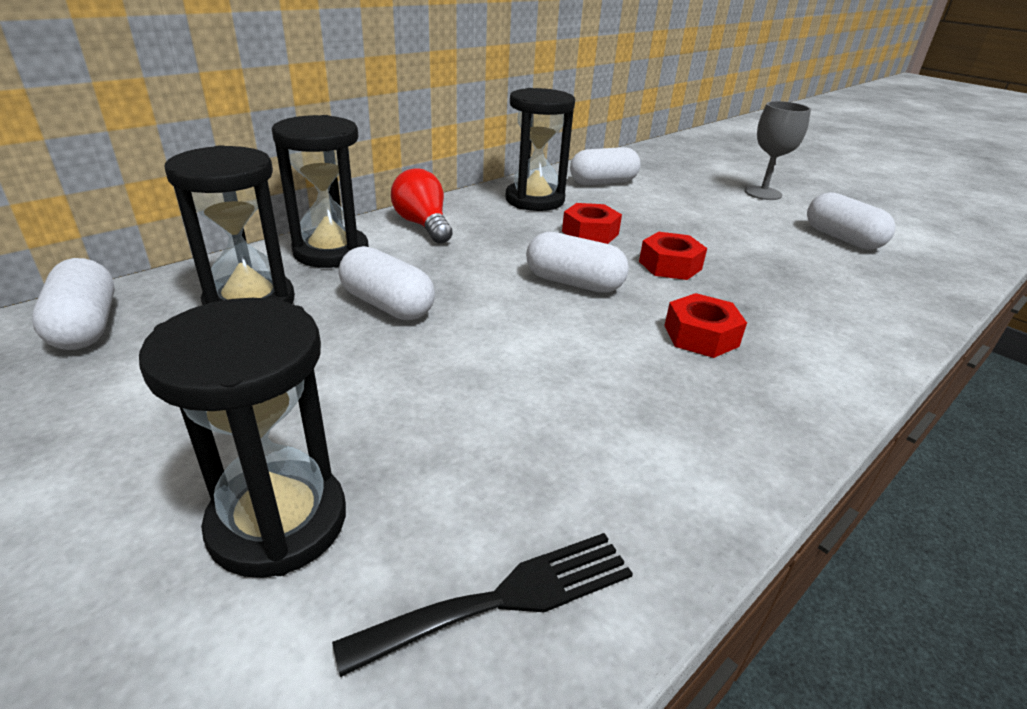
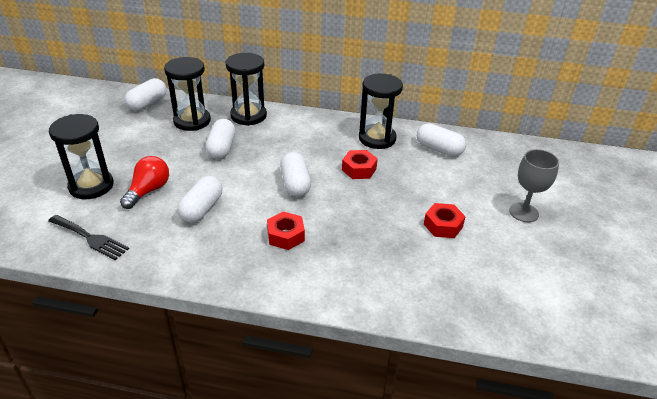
camera: 55 degrees right, 5 degrees up
red light bulb [391,168,453,244] -> red light bulb moved to [120,156,169,209]
red nut [639,232,707,280] -> red nut moved to [424,203,466,238]
white capsule [807,192,896,250] -> white capsule moved to [177,176,223,223]

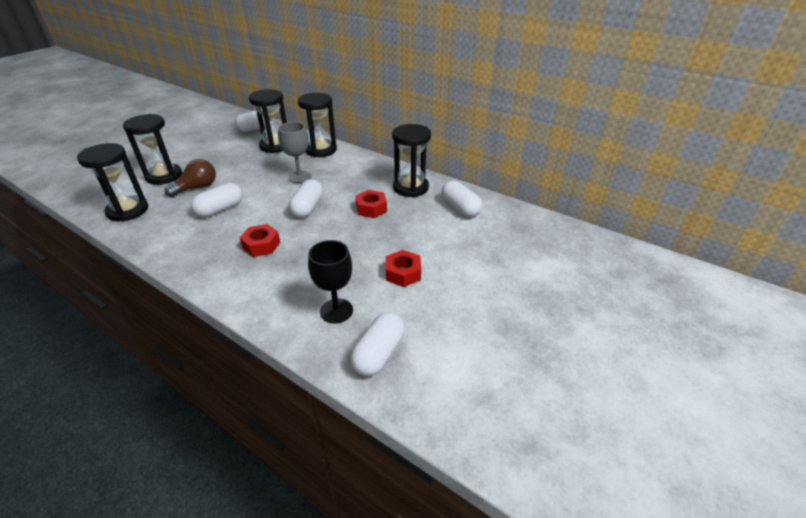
camera: 25 degrees right, 0 degrees up
black fork [48,215,129,260] -> black hourglass [77,143,148,222]
red light bulb [120,156,169,209] -> brown light bulb [165,159,216,197]
white capsule [205,119,235,159] -> white capsule moved to [350,312,405,376]
grey goblet [509,149,559,222] -> grey goblet moved to [278,122,311,183]
none -> black goblet [308,240,353,323]

